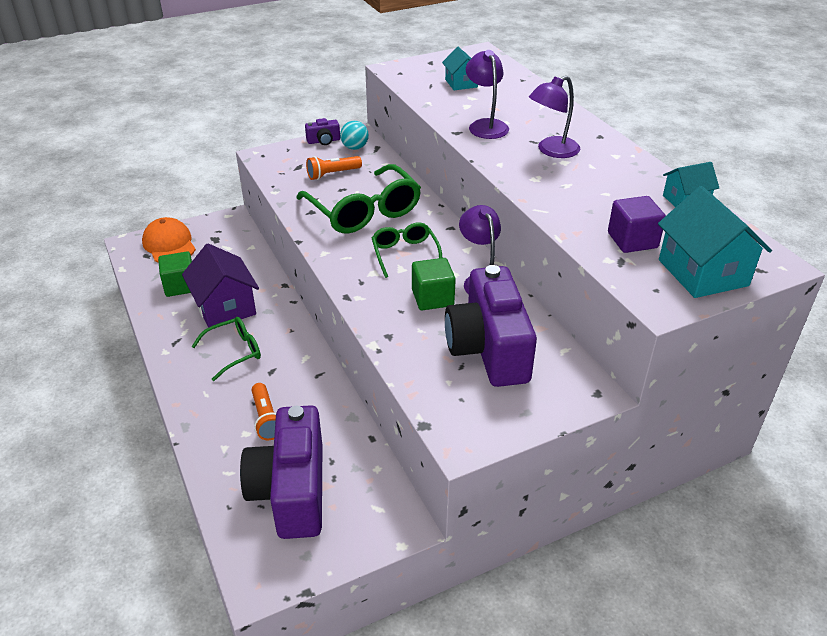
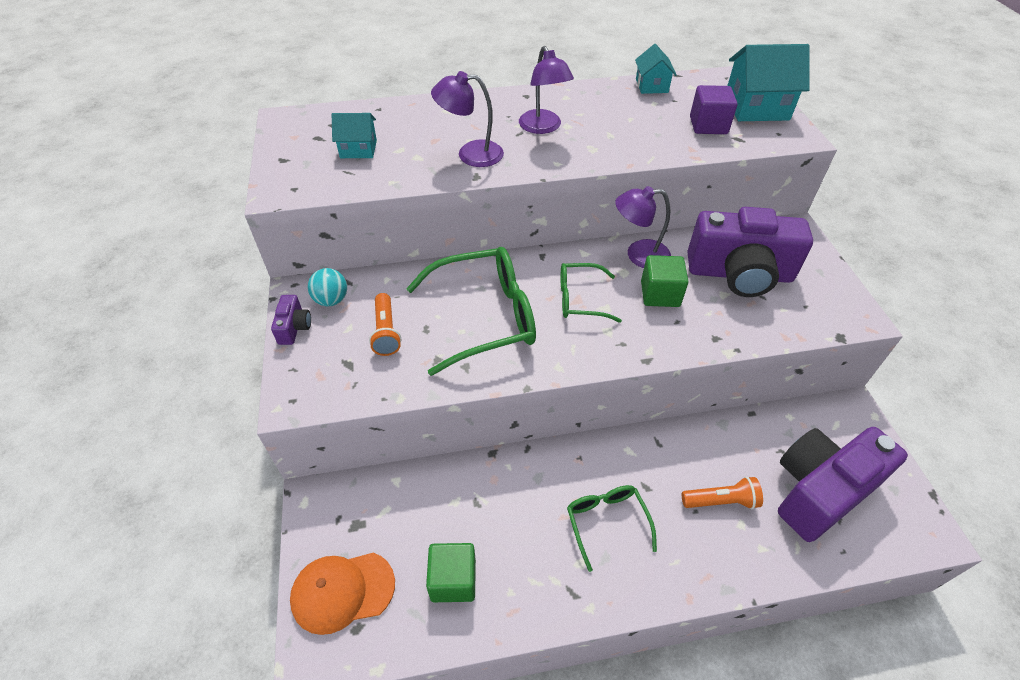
camera: 75 degrees left, 10 degrees up
purple house [182,243,259,328] -> none
purple camera [240,405,322,539] -> purple camera turned 135 degrees clockwise [778,427,908,542]

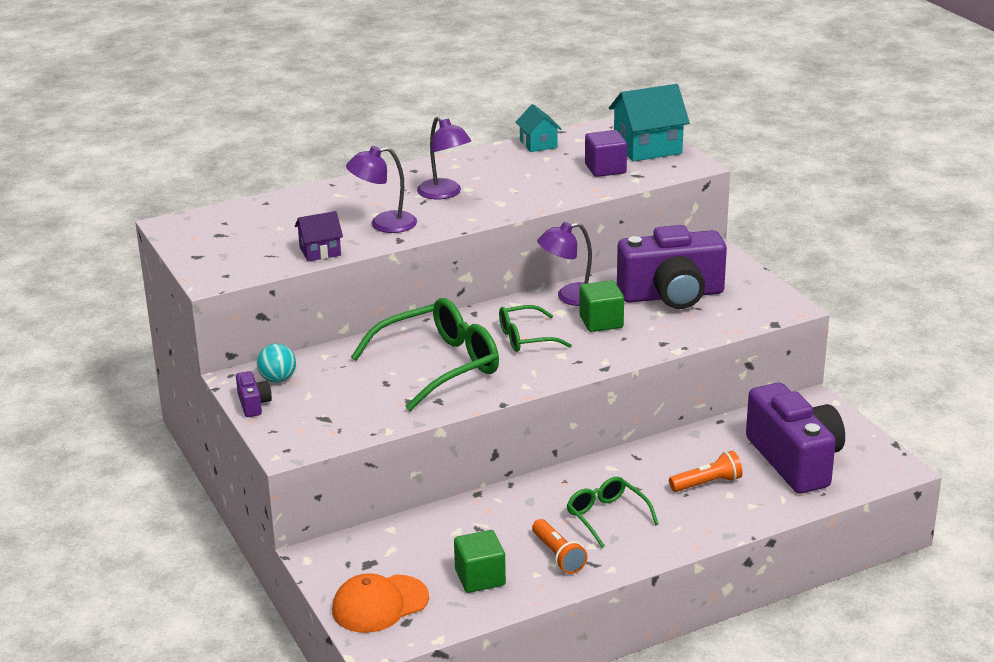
camera: 15 degrees left, 20 degrees down
turquoise house [332,113,377,158] -> none
orange flashlight [369,293,401,356] -> orange flashlight moved to [532,519,588,574]
purple camera [778,427,908,542] -> purple camera turned 120 degrees clockwise [746,383,845,494]
none -> purple house [295,211,343,261]

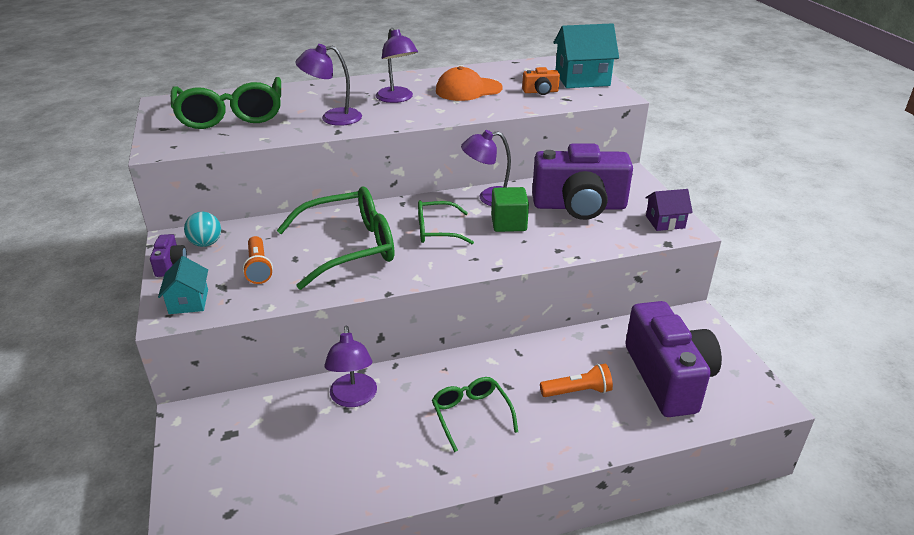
camera: 10 degrees right, 5 degrees up
purple house [295,211,343,261] -> purple house moved to [646,189,693,231]
orange cap [332,573,429,633] -> orange cap moved to [436,66,503,101]
green cube [454,530,506,593] -> none
turquoise house [516,104,562,152] -> turquoise house moved to [158,256,208,314]
orange flashlight [532,519,588,574] -> orange flashlight moved to [243,236,273,284]
purple cube [585,130,627,177] -> orange camera [522,67,560,95]
none -> green glasses [171,77,281,129]
none -> purple lamp [324,326,377,407]

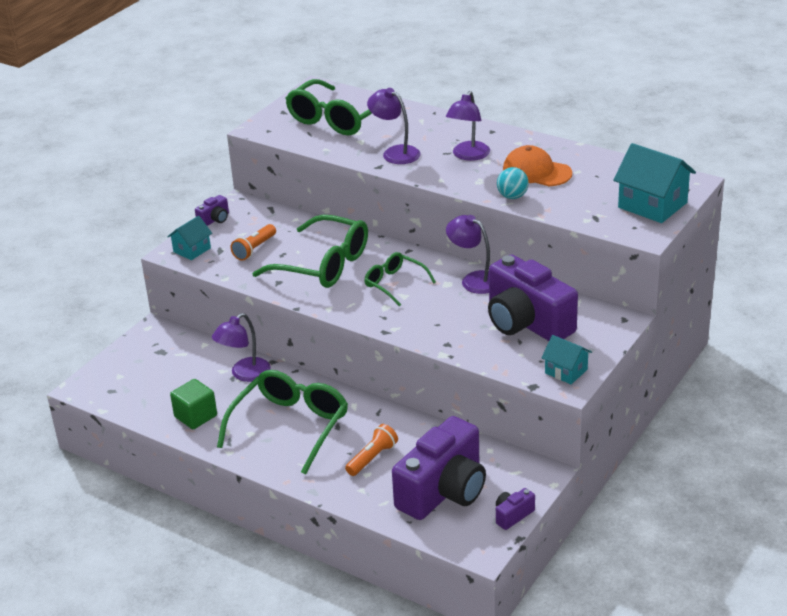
camera: 50 degrees right, 0 degrees up
turquoise ball [184,212,221,247] -> turquoise ball moved to [497,167,529,199]
green glasses [432,377,518,452] -> green glasses [217,370,348,474], size x1.78
green cube [491,187,529,232] -> green cube moved to [170,379,217,429]
orange camera [522,67,560,95] -> none
orange flashlight [540,364,613,397] -> orange flashlight turned 90 degrees counterclockwise [345,424,398,476]
purple house [646,189,693,231] -> turquoise house [541,335,592,384]
none -> purple camera [496,488,535,530]

